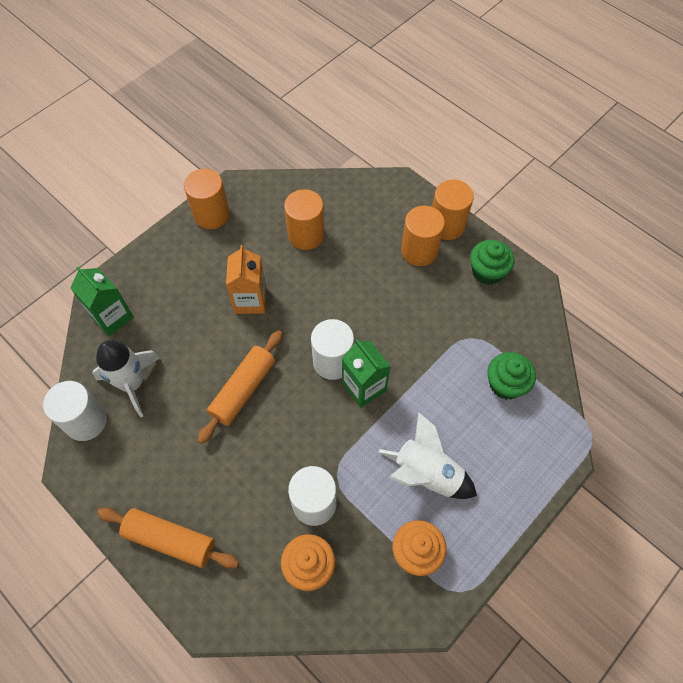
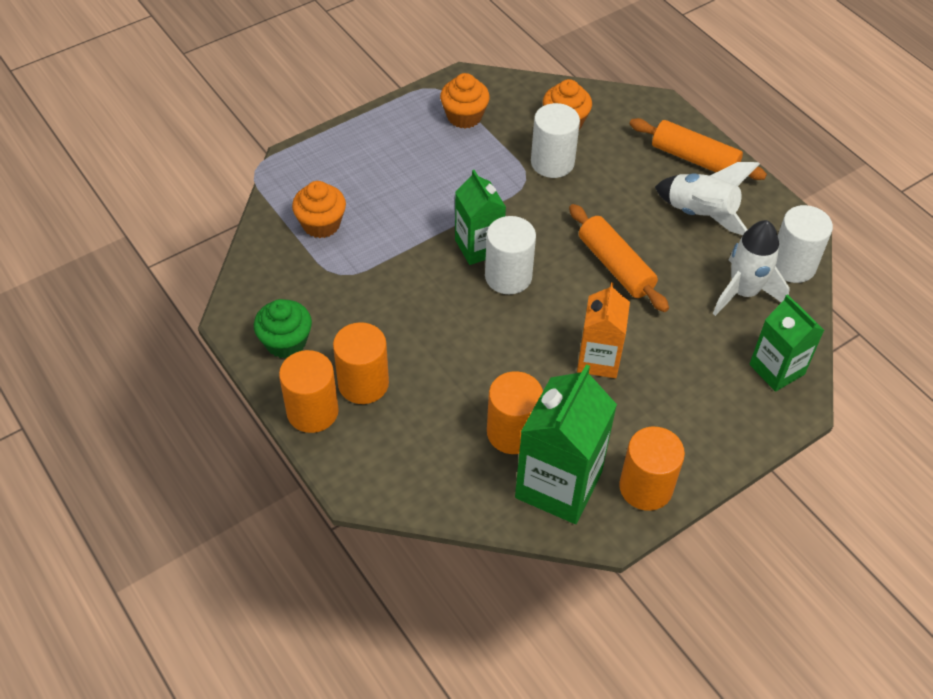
camera: 170 degrees left, 10 degrees down
orange rolling pin [197,330,283,444] -> orange rolling pin turned 75 degrees counterclockwise [569,204,669,312]
white rocket [379,412,477,499] -> white rocket moved to [655,162,760,235]
green cupcake [488,352,536,400] -> orange cupcake [292,181,346,238]
none -> green carton [515,364,617,524]

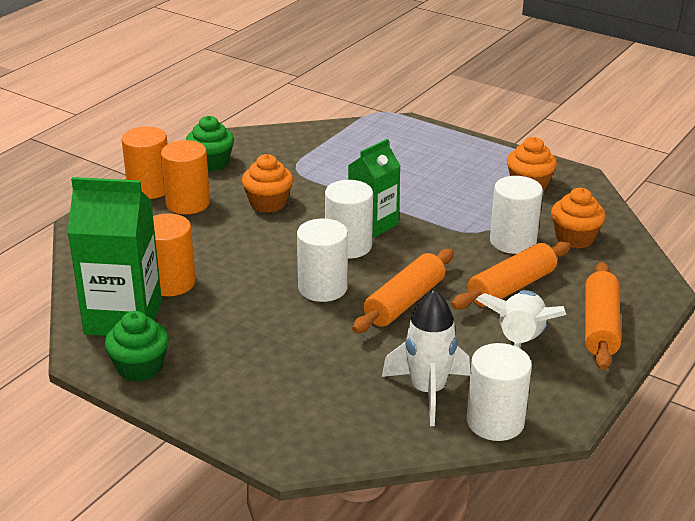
camera: 70 degrees right, 20 degrees down
orange cupcake [292,181,346,238] -> orange cupcake moved to [242,154,293,213]
orange carton [577,282,630,378] -> none
orange cylinder [619,427,685,511] -> green cupcake [105,311,169,382]
green carton [749,294,824,392] -> none
none -> white cylinder [297,219,348,302]
none -> orange rolling pin [451,242,570,310]

